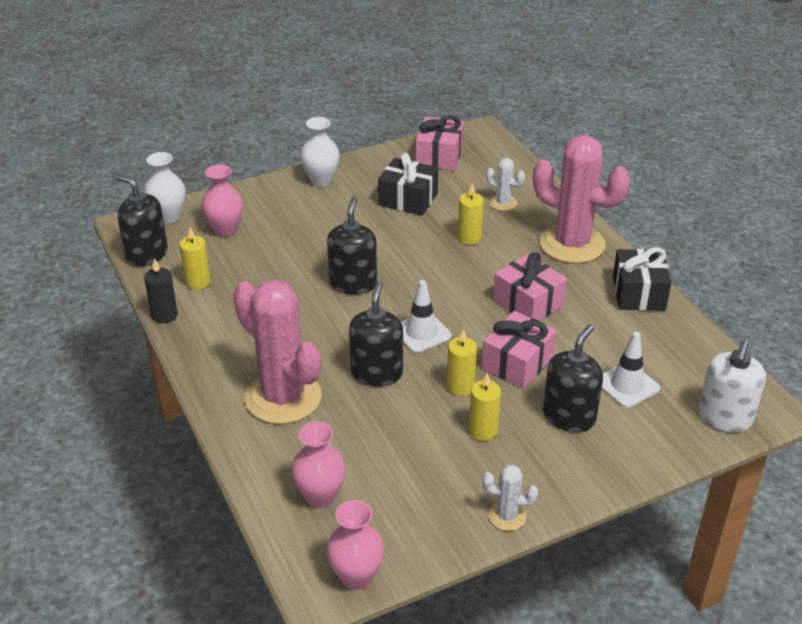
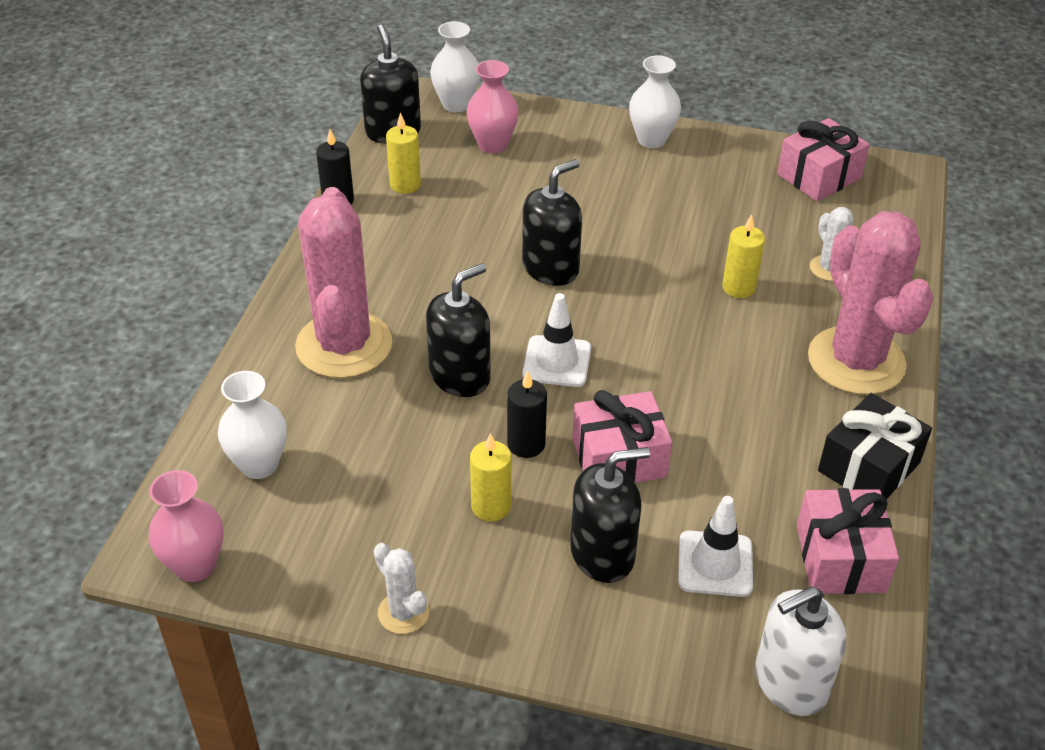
camera: 40 degrees right, 5 degrees up
pink vase [291,421,346,508] -> white vase [218,371,287,479]
black gift [378,153,438,216] -> none
yellow candle [447,329,477,396] -> black candle [507,371,547,458]
pink gift [493,252,567,321] -> pink gift moved to [797,488,899,594]

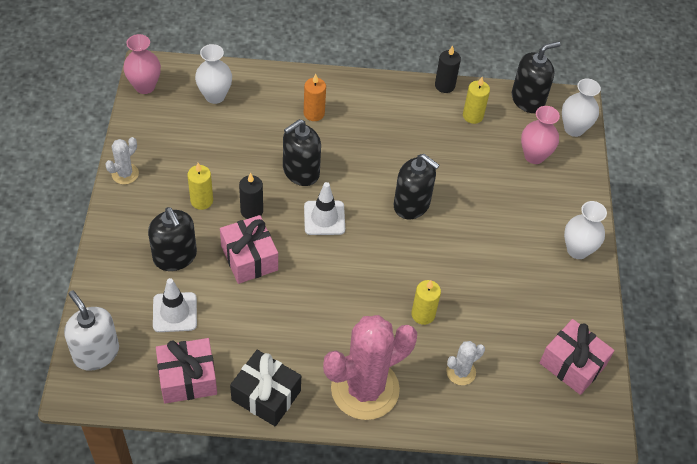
camera: 75 degrees right, 10 degrees up
pink cactus [295,187,392,378] -> orange candle [304,74,326,121]
black soap dispenser [426,263,491,397] -> black soap dispenser turned 105 degrees clockwise [283,119,321,186]

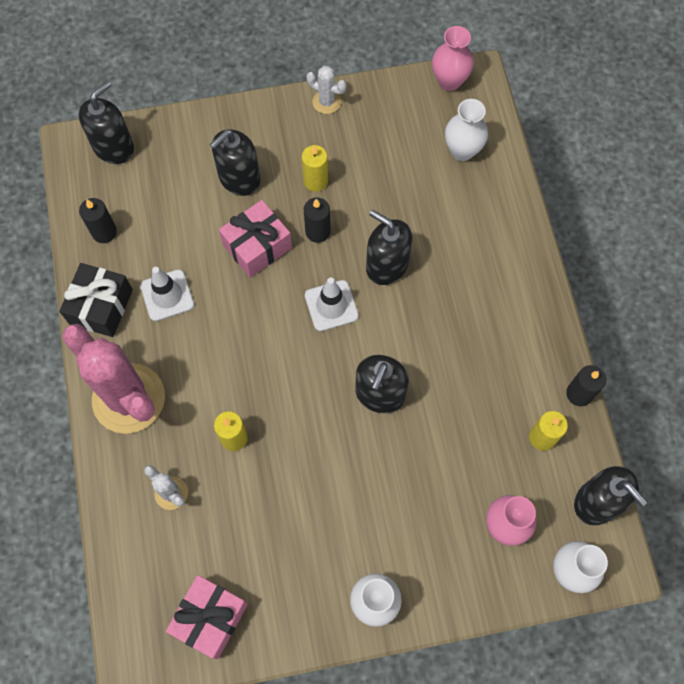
camera: 80 degrees right, 15 degrees up
white soap dispenser [64,290,119,371] -> black soap dispenser [78,81,134,164]
white traffic cone [153,278,197,332] -> white traffic cone moved to [140,267,194,321]
pink gift [156,338,217,404] -> black candle [79,198,117,243]
orange candle [304,74,326,121] -> none

